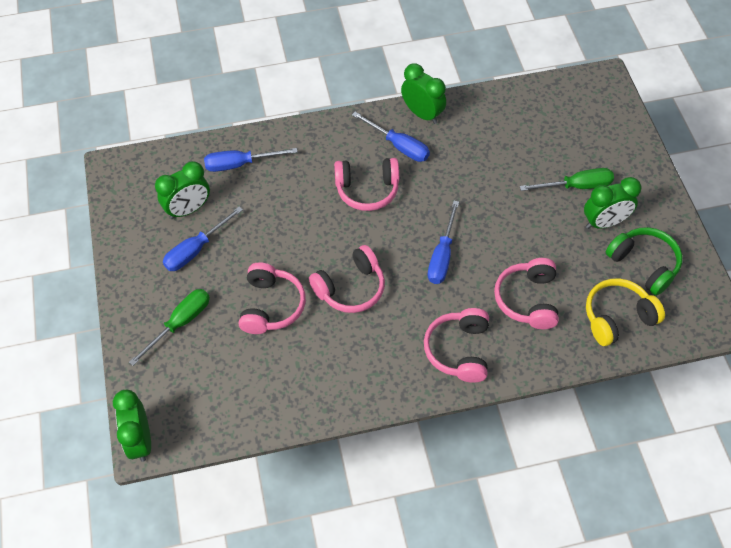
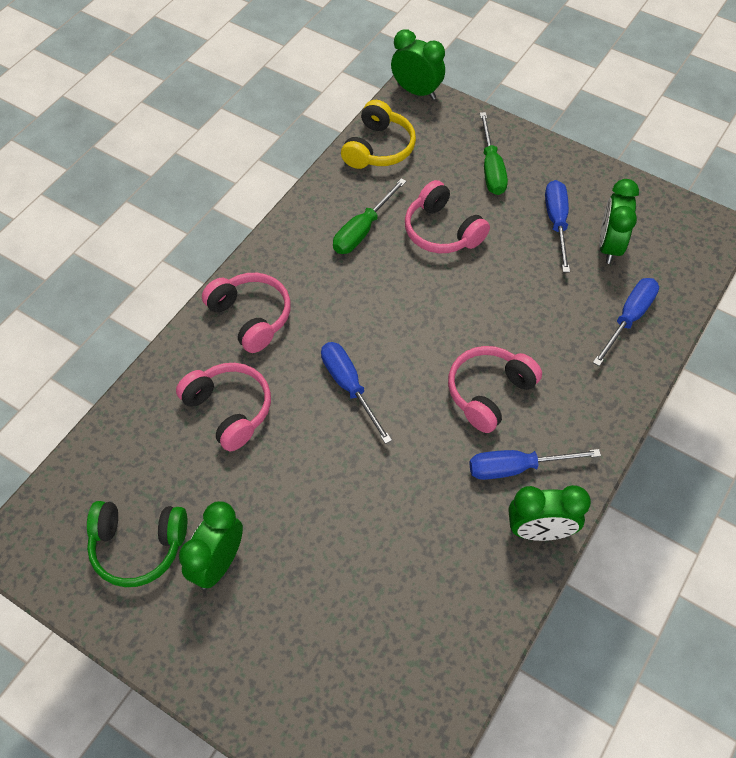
camera: 135 degrees right, 0 degrees up
pink headphones [309,245,385,313] -> none
green screwdriver [520,168,614,191] -> green screwdriver moved to [333,178,407,254]
yellow headphones [586,278,665,346] -> yellow headphones moved to [341,100,416,169]

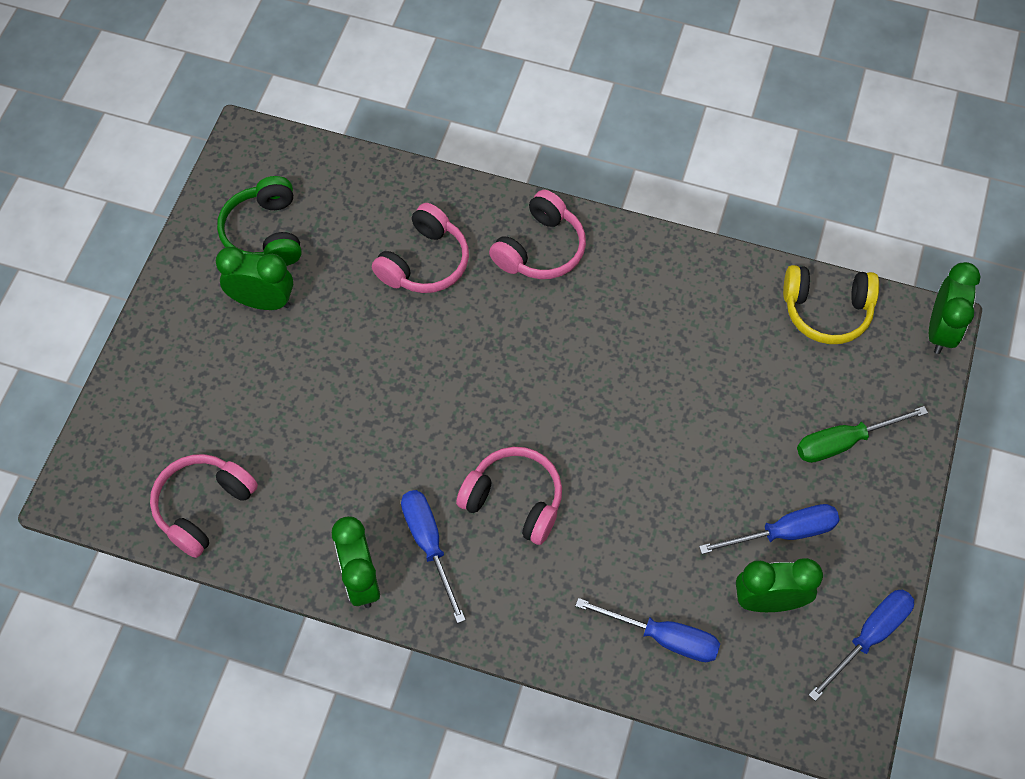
camera: 75 degrees right, 5 degrees up
blue screwdriver [321,342,392,444] -> blue screwdriver moved to [809,589,914,701]
green screwdriver [333,178,407,254] -> none
pink headphones [405,180,490,253] -> pink headphones moved to [150,454,258,558]

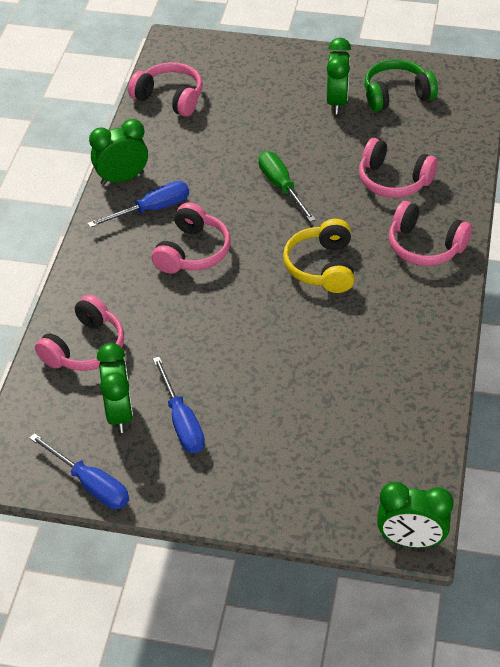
camera: 85 degrees right, 15 degrees down
blue screwdriver [575,598,720,662] -> pink headphones [35,295,124,371]
yellow headphones [783,265,879,344] -> yellow headphones moved to [283,219,354,293]
green screwdriver [797,406,928,463] -> green screwdriver moved to [258,151,316,222]

